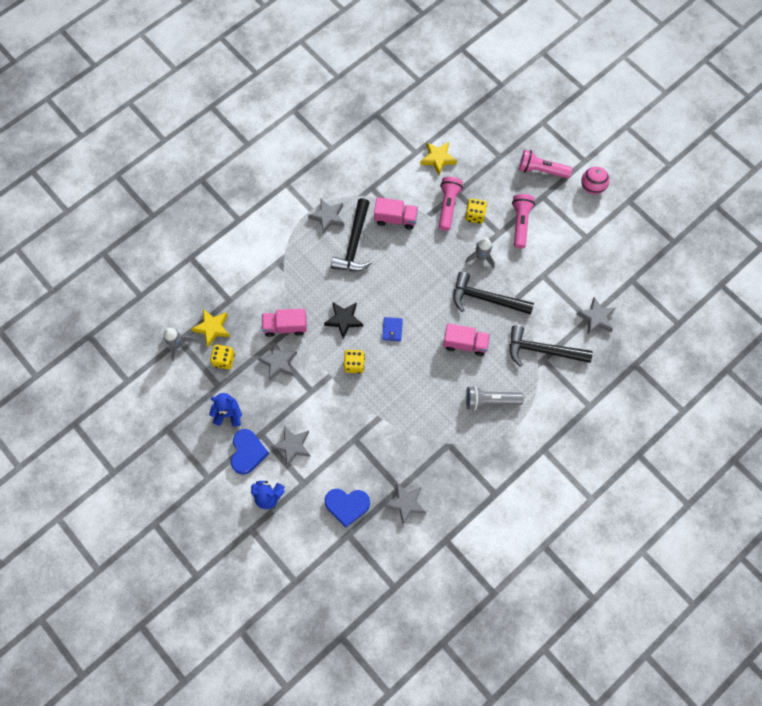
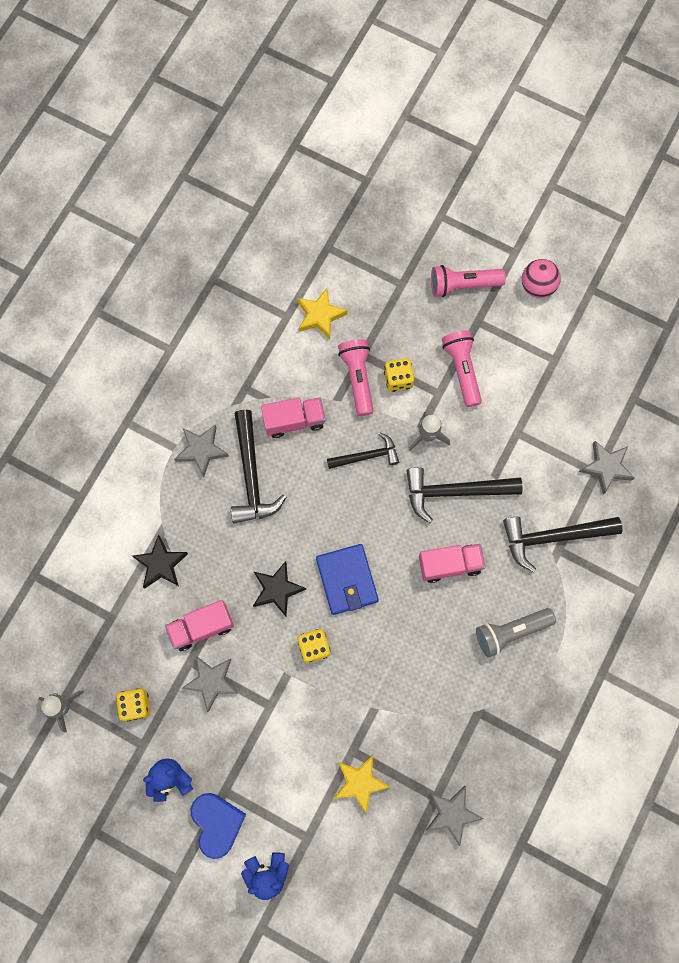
camera: 20 degrees left, 5 degrees up
yellow star [191,309,230,347] -> yellow star moved to [334,755,390,814]
grey star [271,425,311,467] -> none
blue heart [325,489,370,528] -> none
blue wallet [382,317,403,341] -> blue wallet [316,544,379,615], size x1.82
none -> black star [132,534,188,589]
none -> black hammer [327,433,399,469]

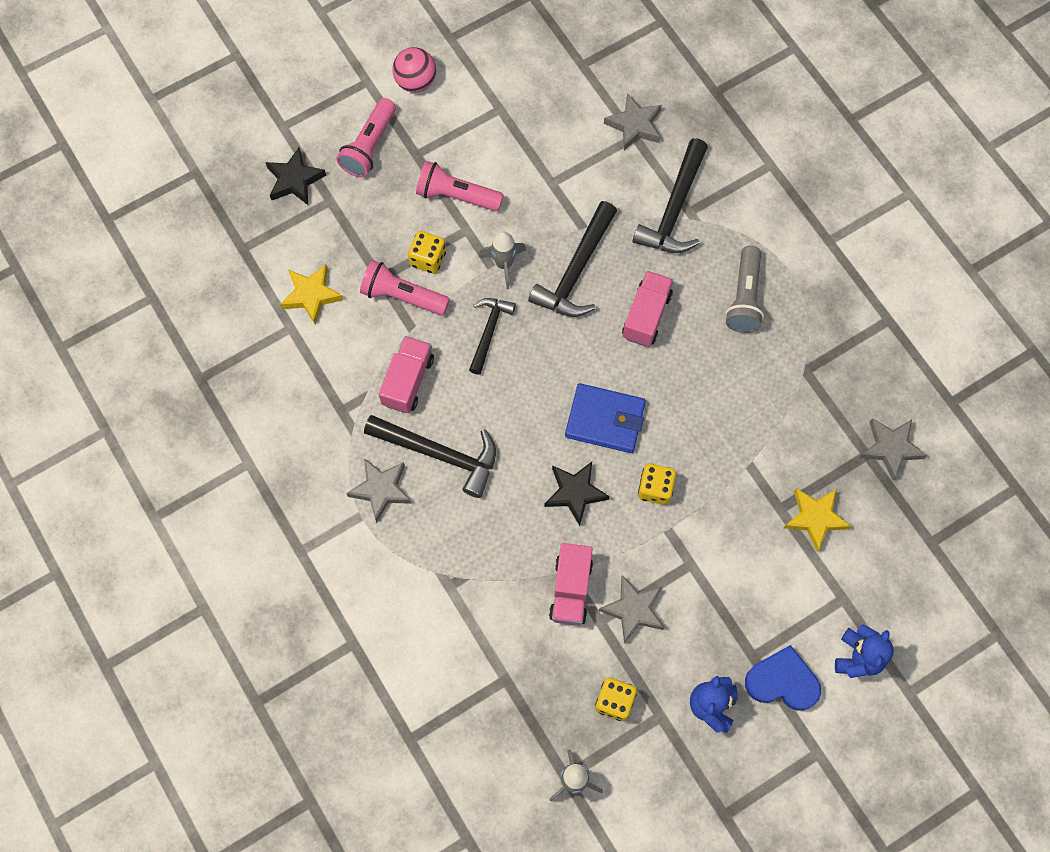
camera: 60 degrees left, 5 degrees down
black star [132,534,188,589] -> black star moved to [265,148,326,205]

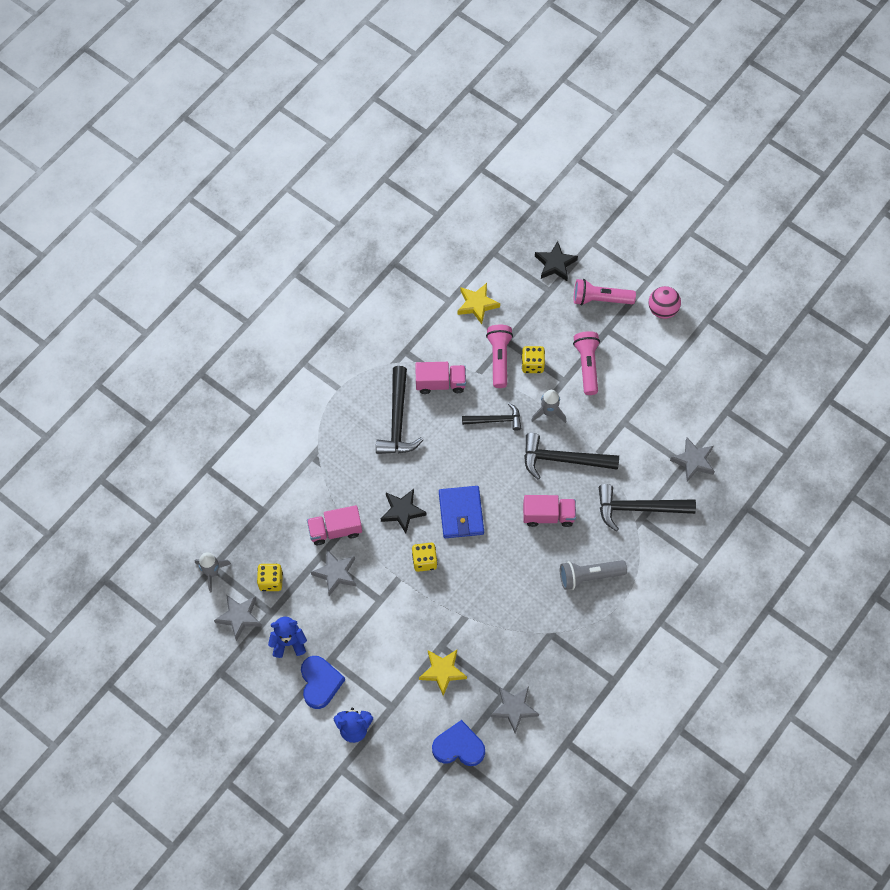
camera: 70 degrees right, 5 degrees down
grey star [346,458,412,523] -> grey star moved to [214,595,262,641]
none -> blue heart [432,720,485,766]

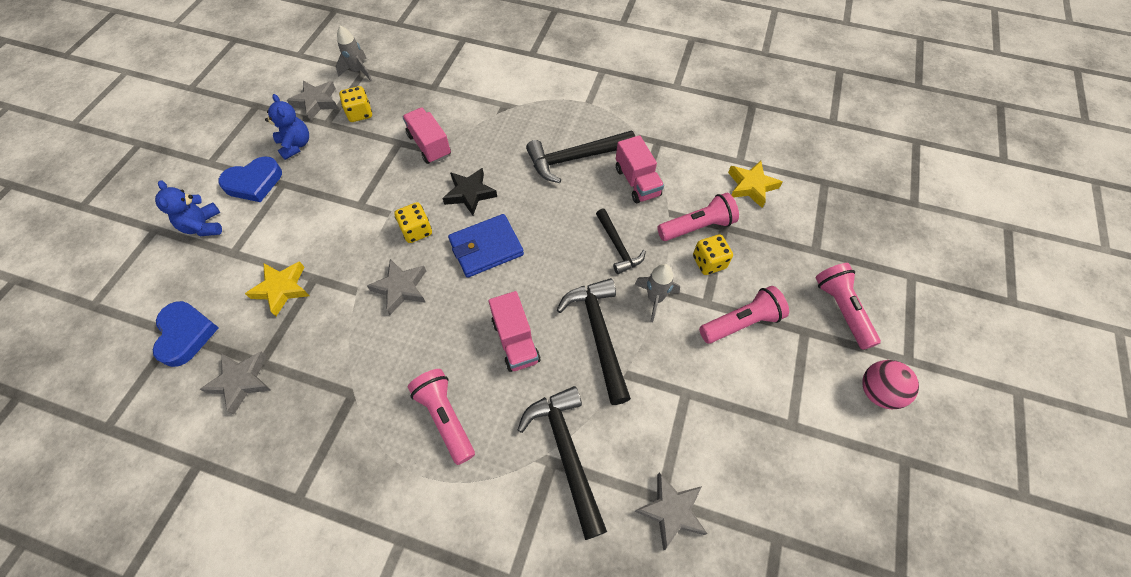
camera: 70 degrees right, 5 degrees down
grey star [311,550,356,596] -> grey star moved to [367,259,426,315]
black star [535,241,578,281] -> none
grey flashlight [560,560,627,590] -> pink flashlight [408,369,475,465]

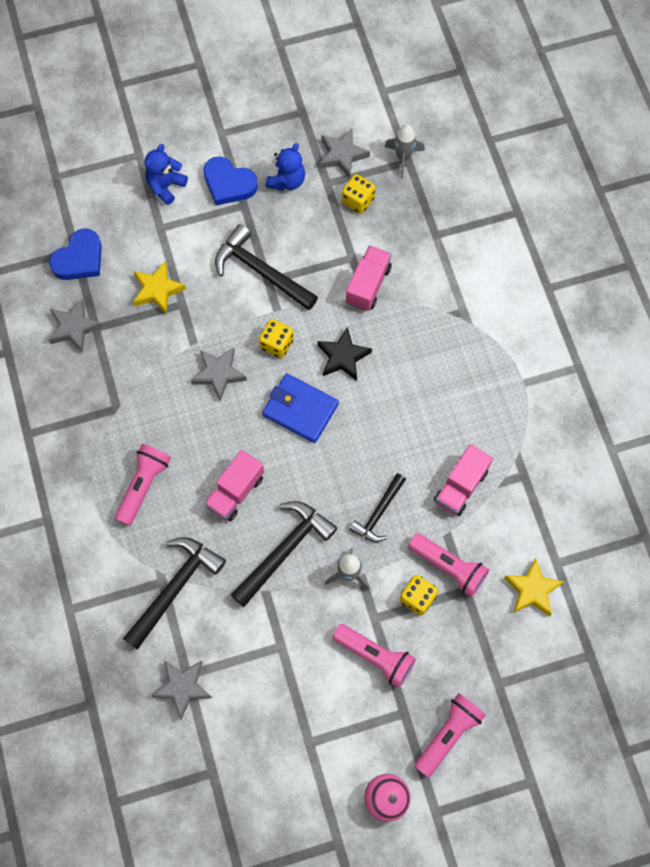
camera: 55 degrees right, 10 degrees up
black hammer [526,131,635,183] -> black hammer moved to [215,224,318,311]

